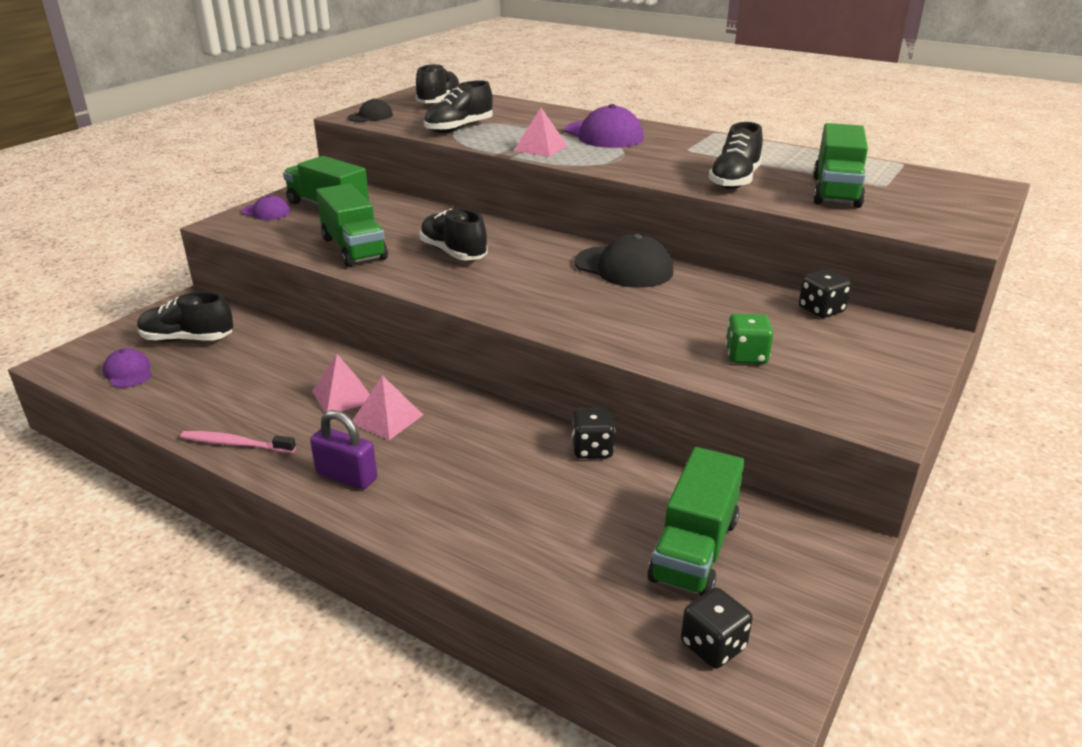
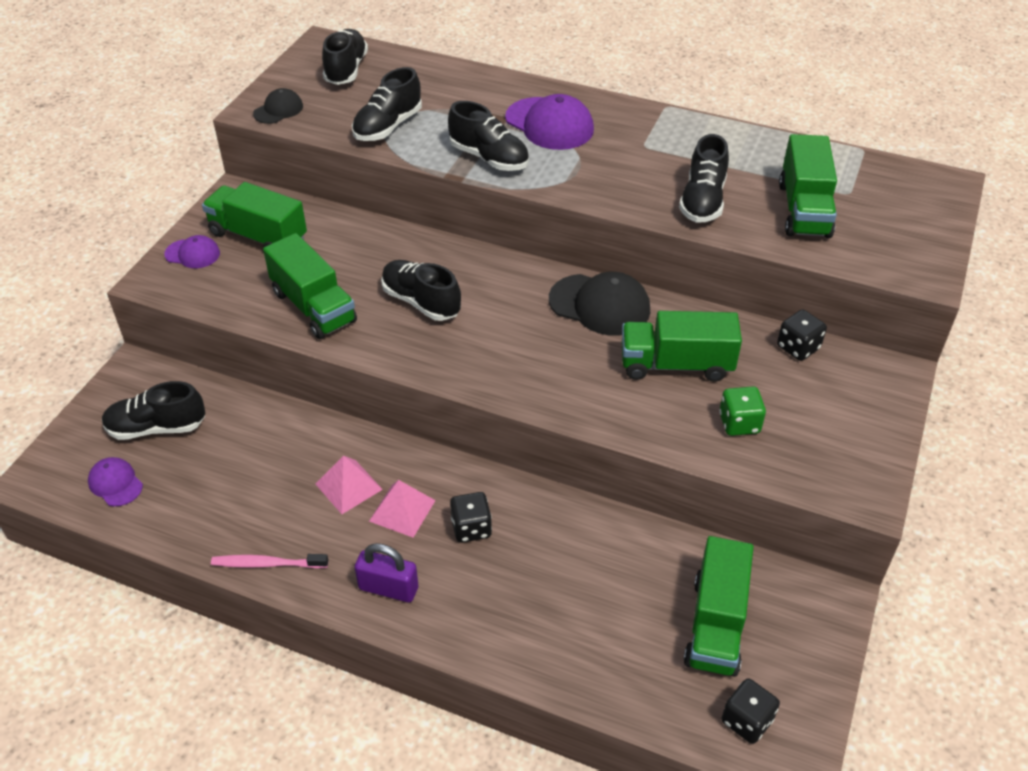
camera: 10 degrees left, 15 degrees up
pink pyramid [514,108,568,157] -> black shoe [448,101,529,171]
black dice [572,408,615,459] -> black dice moved to [450,492,492,543]
none -> green truck [622,311,742,382]

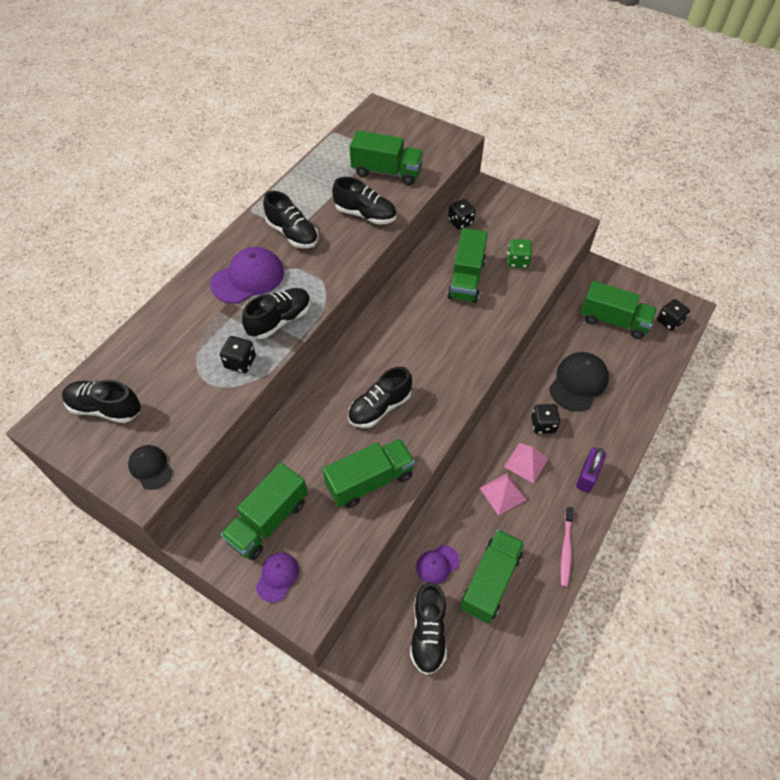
camera: 80 degrees left, 10 degrees up
purple cap [88,457,143,506] -> purple cap moved to [416,545,460,584]
black shoe [352,67,422,141] -> black shoe moved to [263,191,319,248]
black cap [549,272,650,336] -> black cap moved to [549,352,609,411]
none -> black dice [220,336,256,373]
none -> green truck [461,529,525,624]

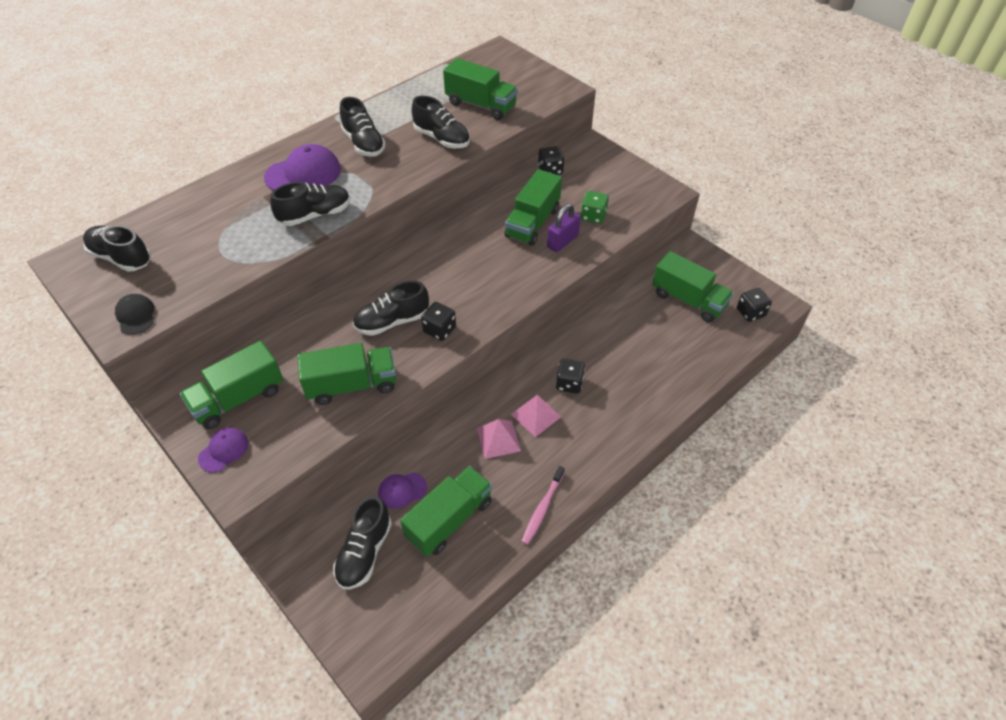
camera: 15 degrees right, 5 degrees down
black dice [220,336,256,373] -> black dice moved to [421,302,456,341]
black cap [549,352,609,411] -> none
purple padlock [576,447,606,493] -> purple padlock moved to [547,204,581,252]

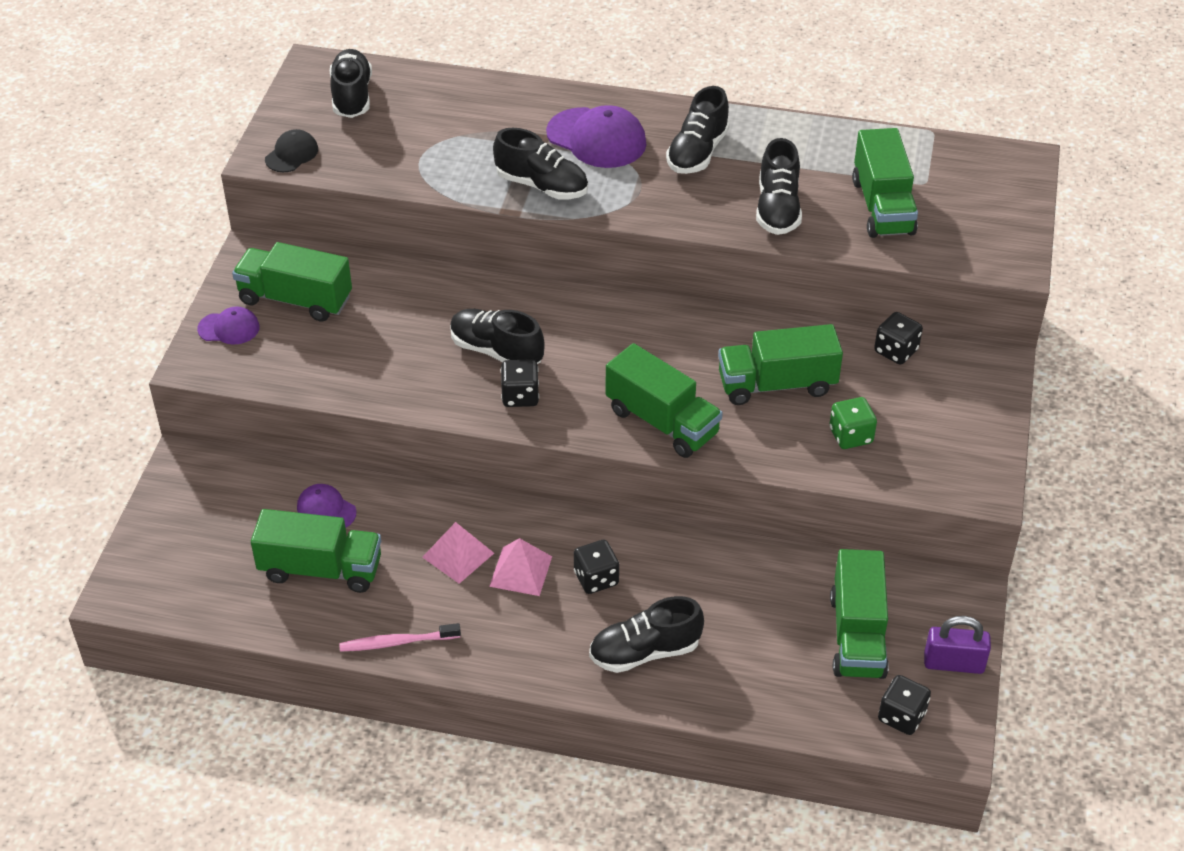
camera: 55 degrees right, 5 degrees down
green truck [297,343,396,405] -> green truck moved to [606,343,723,458]
black shoe [333,496,392,589] -> black shoe moved to [589,596,704,673]
purple padlock [547,204,581,252] -> purple padlock moved to [924,616,991,674]

